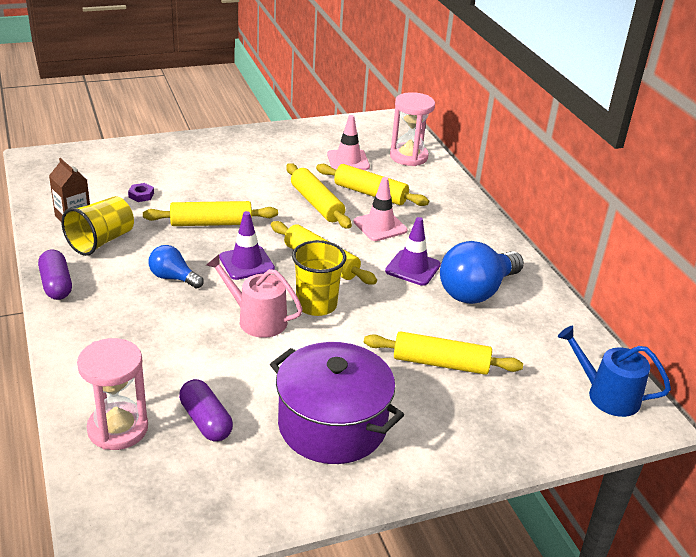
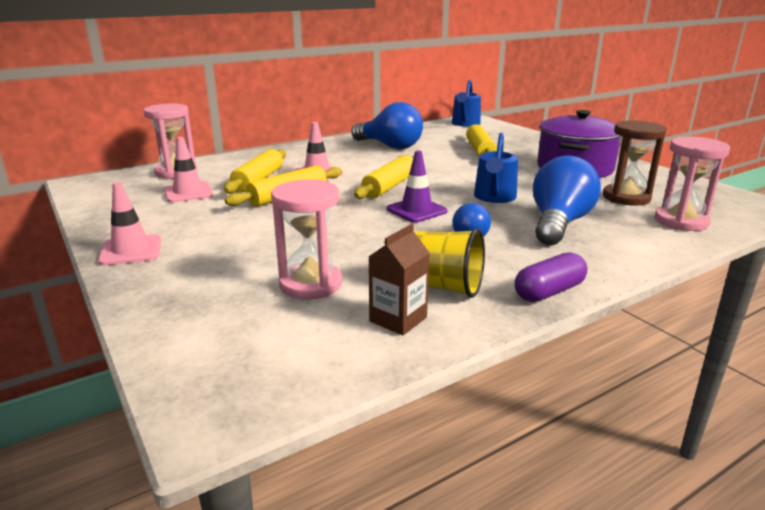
camera: 100 degrees left, 10 degrees down
purple nut [128,183,154,202] -> pink hourglass [271,180,342,299]
yellow rolling pin [143,201,278,226] -> none
purple capsule [179,379,233,442] -> brown hourglass [603,120,666,206]
pink watering can [206,254,303,338] -> blue watering can [474,133,518,203]
yellow cup [292,240,346,316] -> none
purple traffic cone [385,217,441,286] -> none
none -> pink traffic cone [98,182,161,265]
none -> blue light bulb [533,156,601,245]

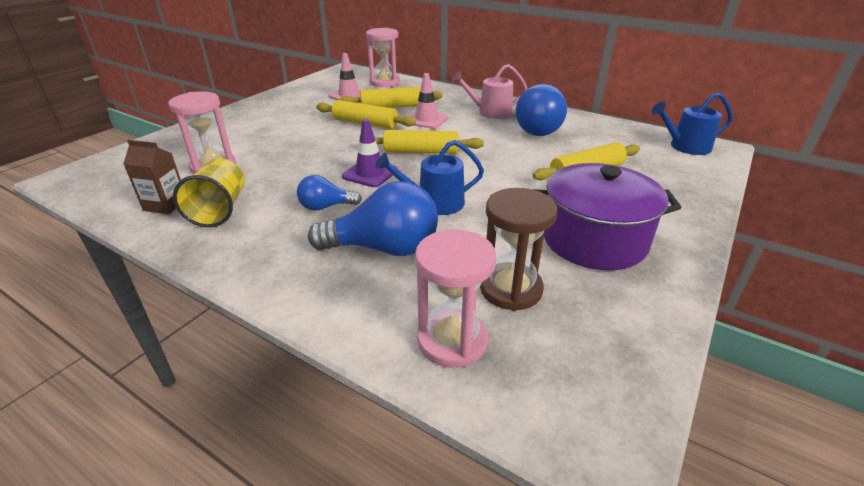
camera: 65 degrees right, 10 degrees up
pink traffic cone [98,182,161,265] -> none
purple capsule [515,252,587,302] -> none
none -> pink watering can [452,64,528,119]

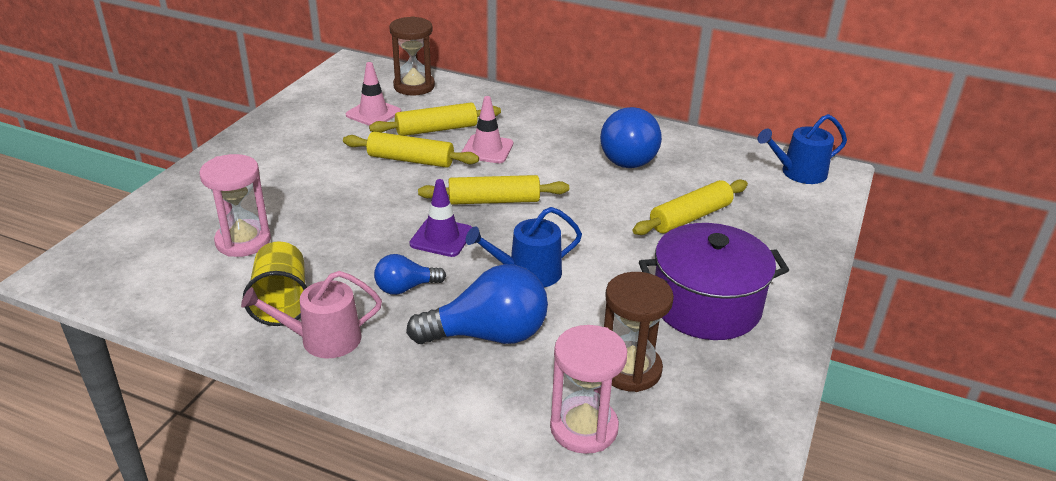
camera: 10 degrees left, 0 degrees up
brown carton [123,140,181,214] -> none
pink hourglass [366,28,400,87] -> brown hourglass [389,16,435,96]
pink watering can [452,64,528,119] -> pink watering can moved to [241,271,382,358]

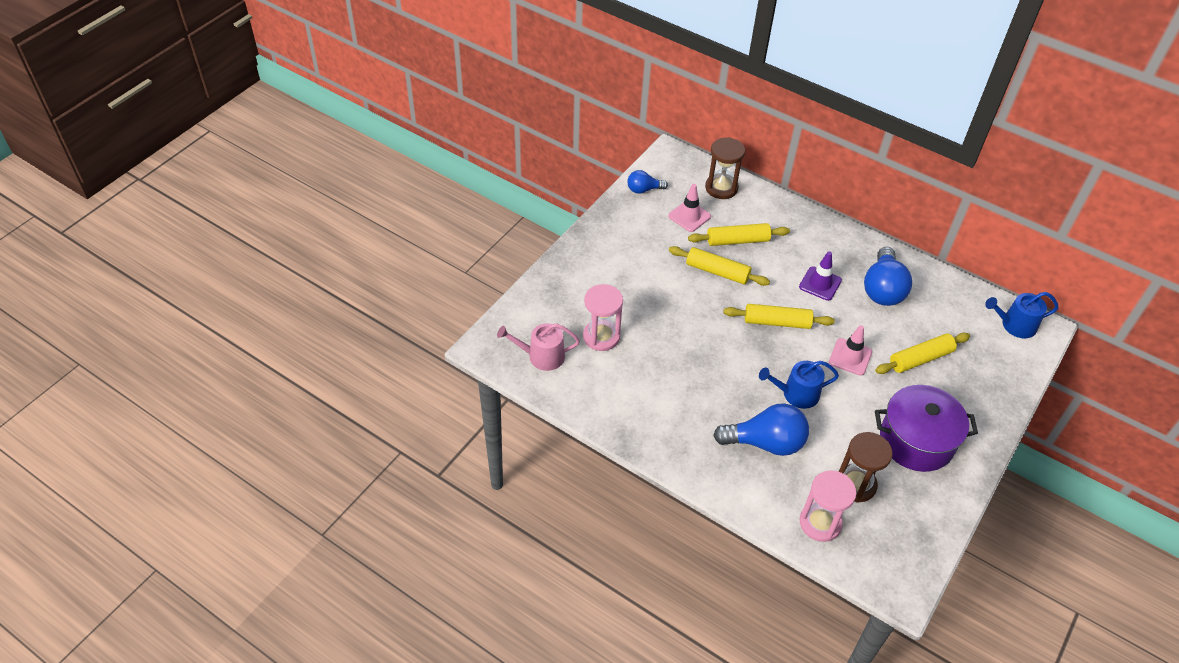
camera: 10 degrees right, 15 degrees up
pink watering can [241,271,382,358] -> pink watering can moved to [497,323,580,371]
yellow cup [243,241,307,326] -> none
blue light bulb [374,254,446,295] -> blue light bulb moved to [627,170,668,194]
purple traffic cone [410,179,472,257] -> purple traffic cone moved to [799,251,842,301]
pink traffic cone [462,96,513,163] -> pink traffic cone moved to [829,325,872,376]

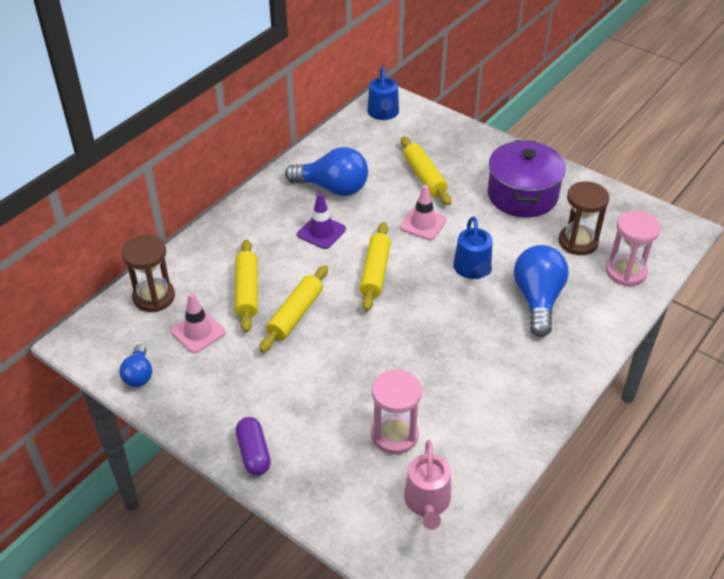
camera: 85 degrees left, 5 degrees down
none -> purple capsule [236,417,271,476]

